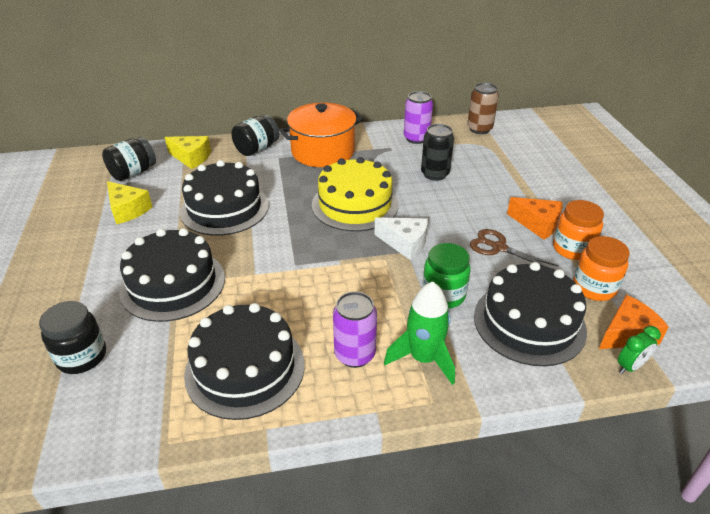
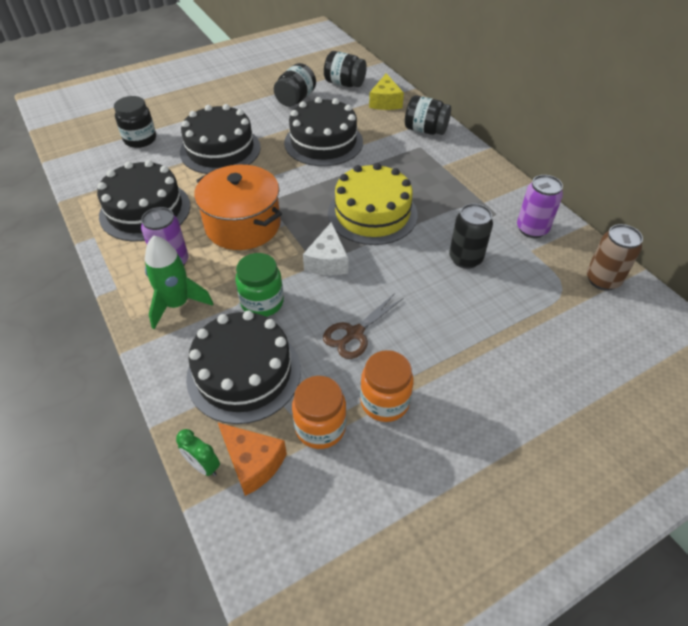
camera: 70 degrees right, 10 degrees up
yellow cheese [107,181,152,224] -> black jar [274,63,316,107]
orange pot [279,103,364,167] -> orange pot moved to [194,165,282,250]
brown scissors [470,229,559,268] -> brown scissors turned 150 degrees counterclockwise [323,293,403,359]
orange cheese [507,197,562,240] -> none

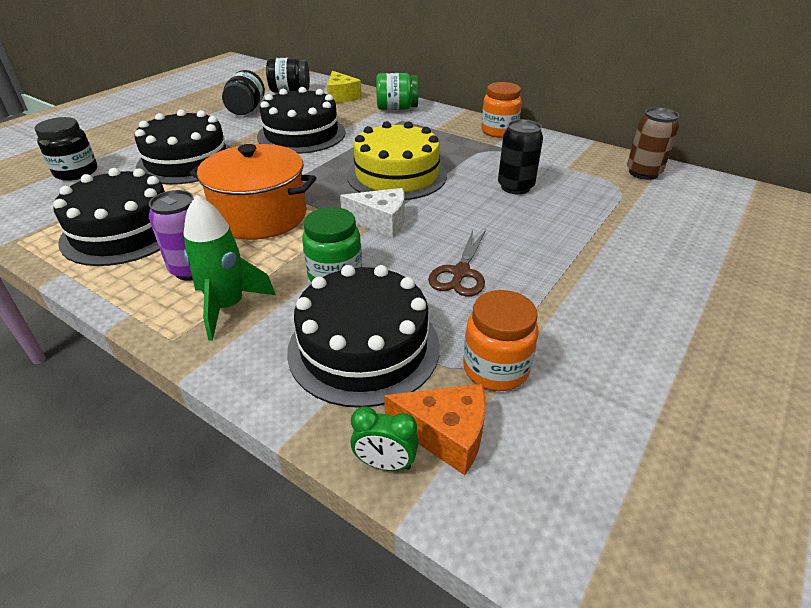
camera: 25 degrees left, 10 degrees down
white cheese [303,222,348,275] -> white cheese turned 60 degrees counterclockwise [340,188,404,238]
orange jar [360,350,414,422] -> orange jar moved to [481,82,522,138]
black jar [405,95,451,135] -> green jar [376,73,418,110]
purple can [517,175,563,238] -> none

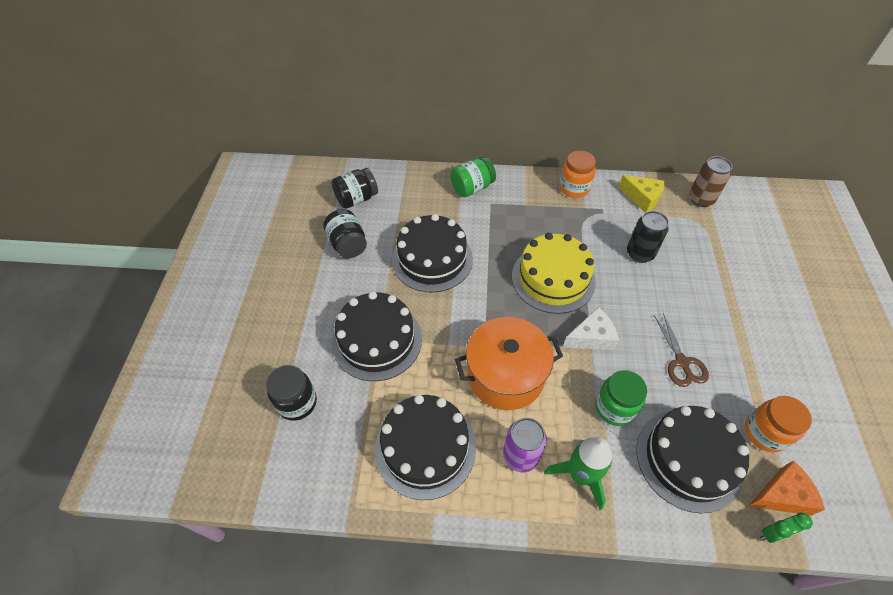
camera: 30 degrees left, 15 degrees up
yellow cheese [327,71,362,103] -> yellow cheese moved to [618,175,665,213]

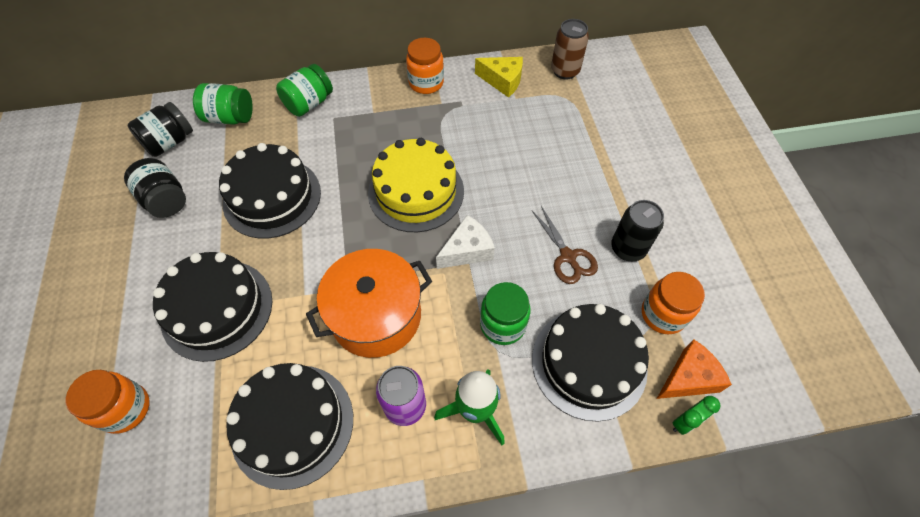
camera: 15 degrees left, 5 degrees up
black jar [266,365,317,421] -> orange jar [66,370,150,434]
black can [627,211,669,263] -> black can moved to [611,200,664,261]
none -> green jar [193,83,253,125]

